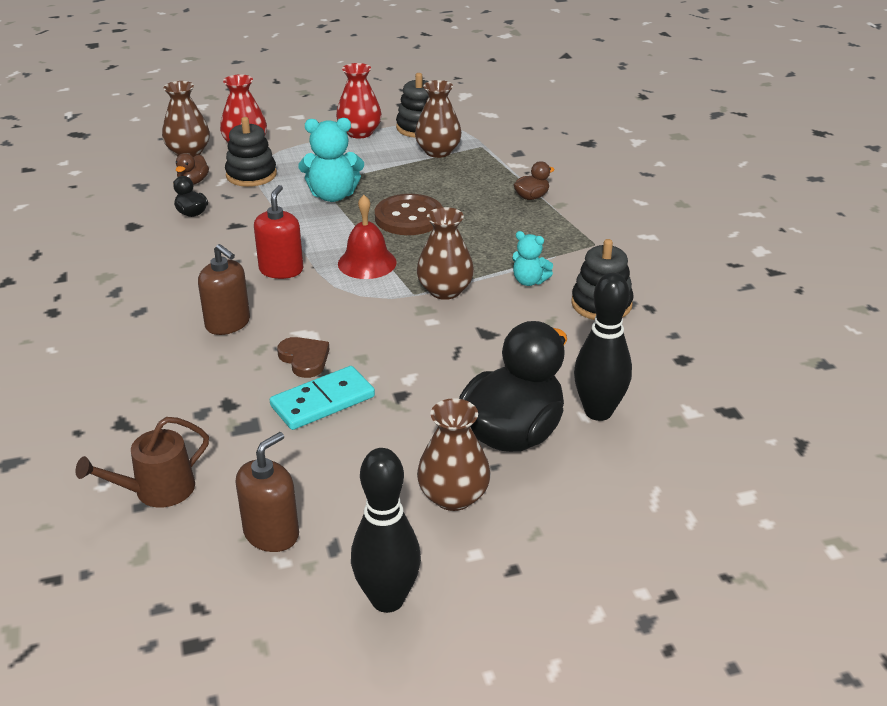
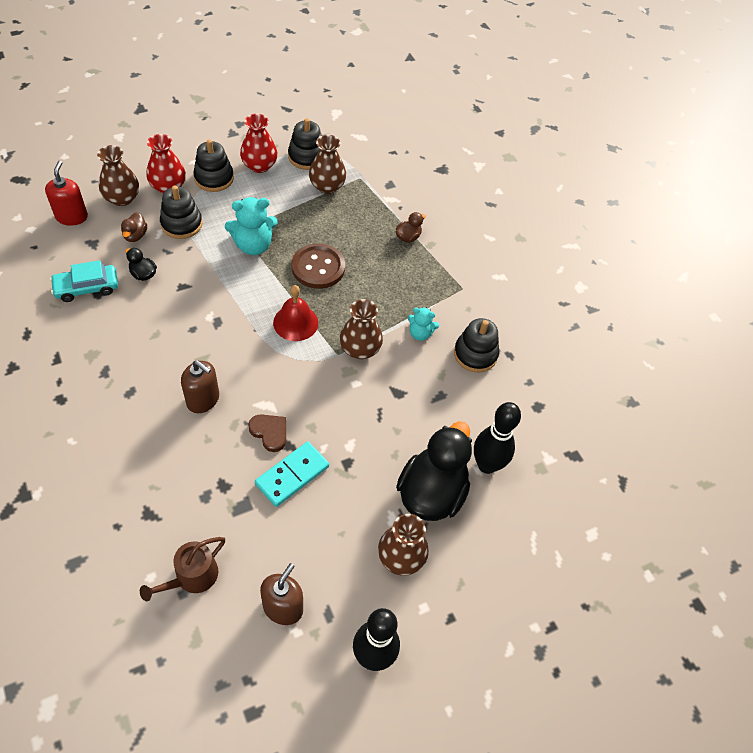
camera: 15 degrees left, 20 degrees up
red soap dispenser [254,185,303,279] -> red soap dispenser moved to [45,161,88,226]
none -> turquoise car [50,260,118,302]
none -> black stacking toy [193,139,234,192]

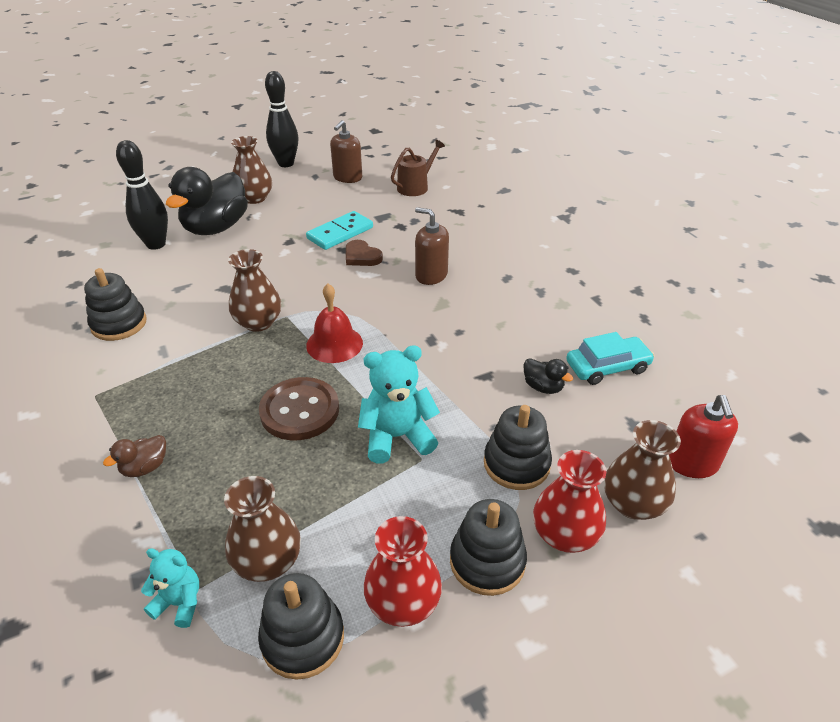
camera: 175 degrees left, 15 degrees down
brown duck [121,212,147,242] -> none
turquoise teddy bear [408,307,439,341] -> turquoise teddy bear moved to [141,548,199,628]

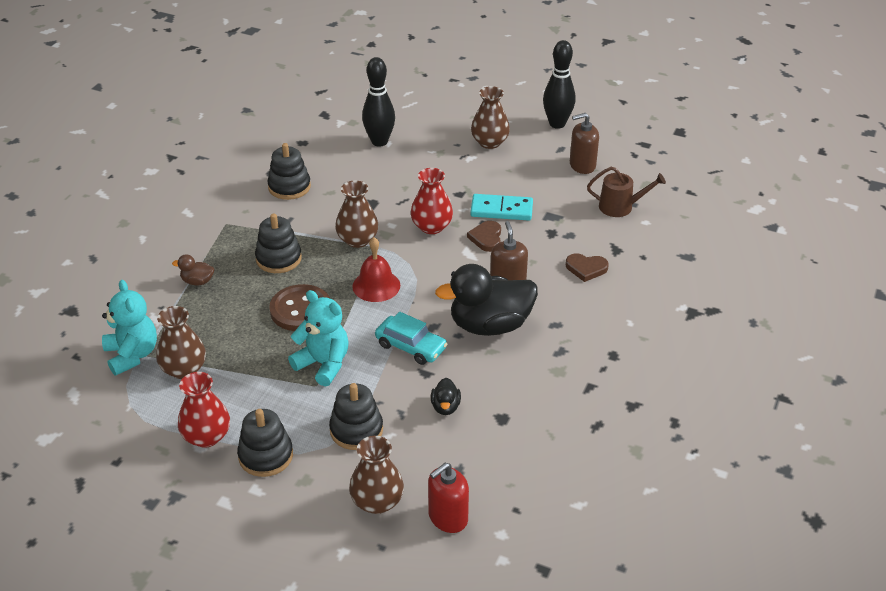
camera: 50 degrees right, 0 degrees up
turquoise teddy bear [141,548,199,628] -> turquoise teddy bear [102,280,157,376], size x1.70
black duck [166,167,248,235] -> black duck moved to [435,264,538,336]
black stacking toy [258,573,344,680] -> black stacking toy moved to [255,213,302,273]
red vase [533,450,606,553] -> red vase moved to [410,168,453,234]
turquoise car [566,332,655,385] -> turquoise car moved to [375,312,447,365]
none -> brown heart [565,253,609,282]

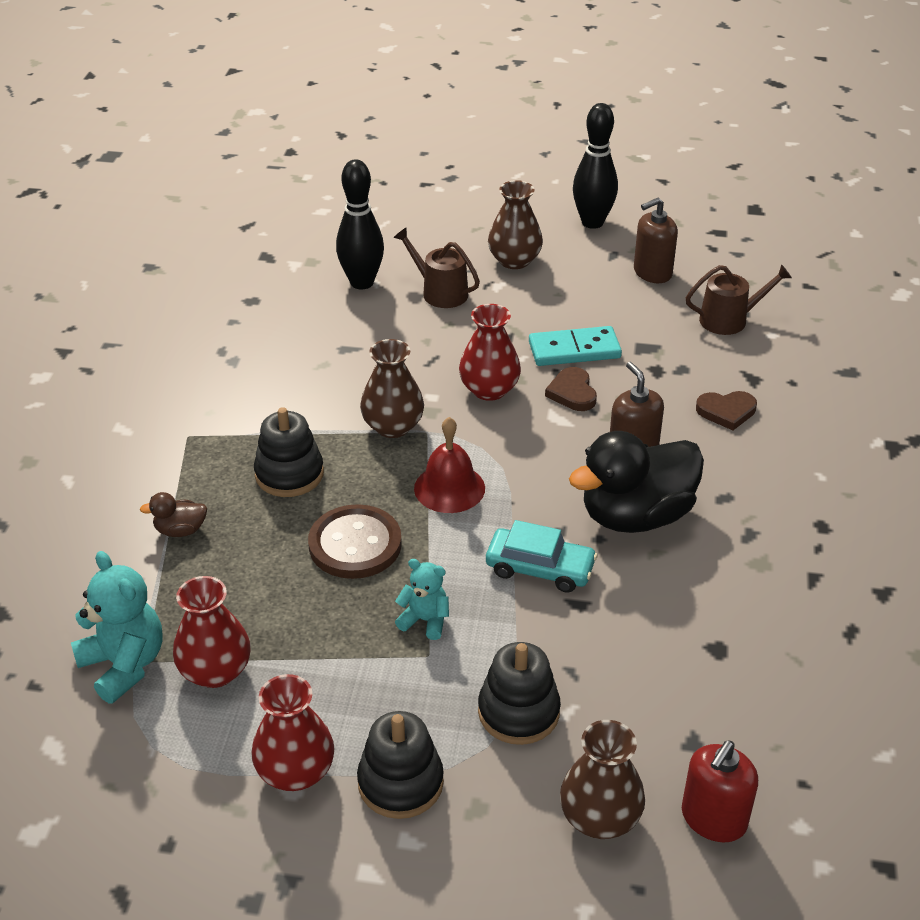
camera: 15 degrees left, 0 degrees up
brown vase [156,306,206,379] -> red vase [173,576,251,688]
black stacking toy [267,143,311,200] -> none
turquoise teddy bear [288,290,349,386] -> turquoise teddy bear [395,559,449,640], size x0.59
black duck [431,378,461,415] -> none
none -> brown watering can [393,227,480,308]

